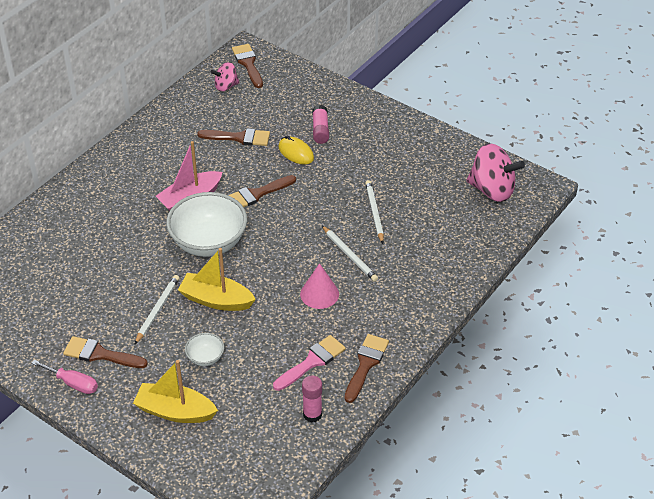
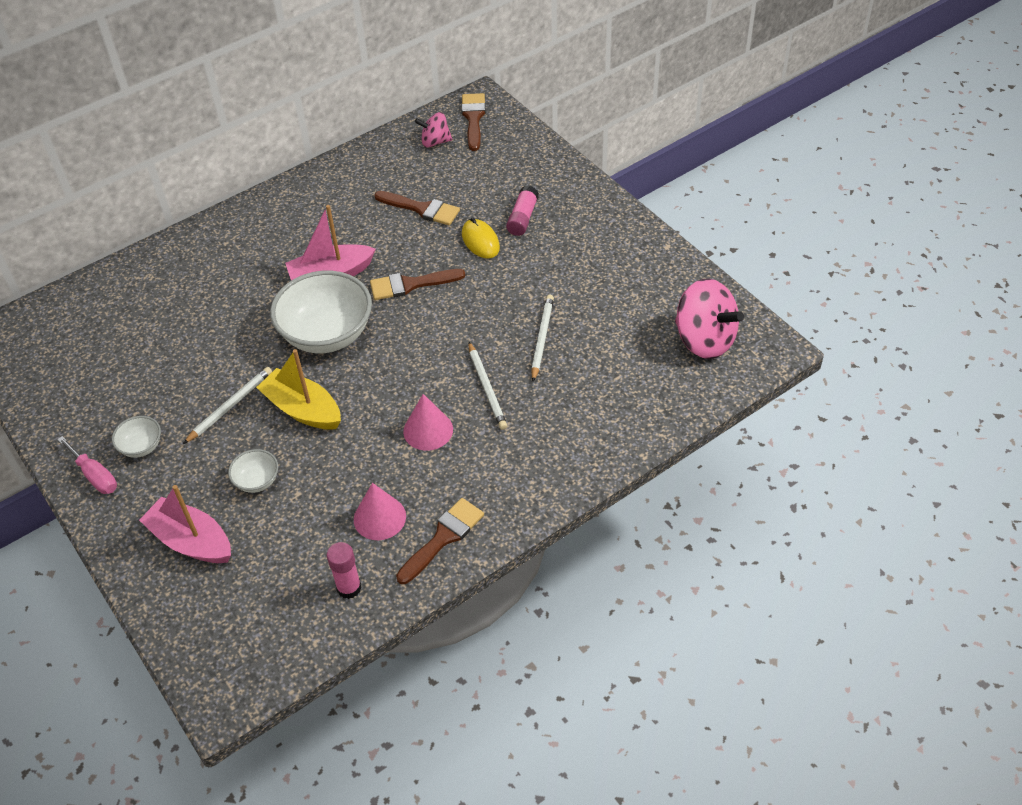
camera: 20 degrees right, 5 degrees up
brown brush [63,336,148,368] -> white bowl [112,416,161,458]
yellow boat [133,360,218,423] -> pink boat [139,485,231,563]
pink brush [273,335,346,391] -> pink cone [354,483,406,540]

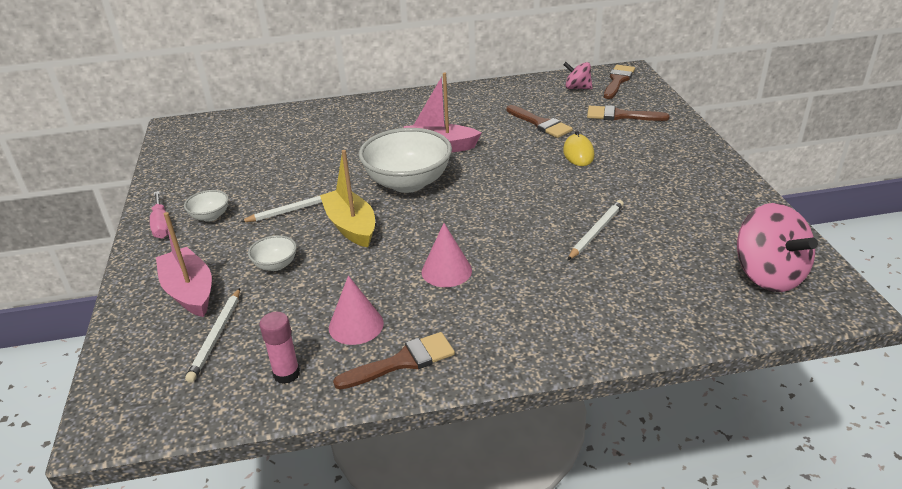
camera: 25 degrees right, 15 degrees down
brown brush [370,269,465,300] -> brown brush moved to [587,105,670,121]
white pencil [469,342,507,430] -> white pencil moved to [185,288,240,383]
pink glue stick [506,186,539,236] -> none

